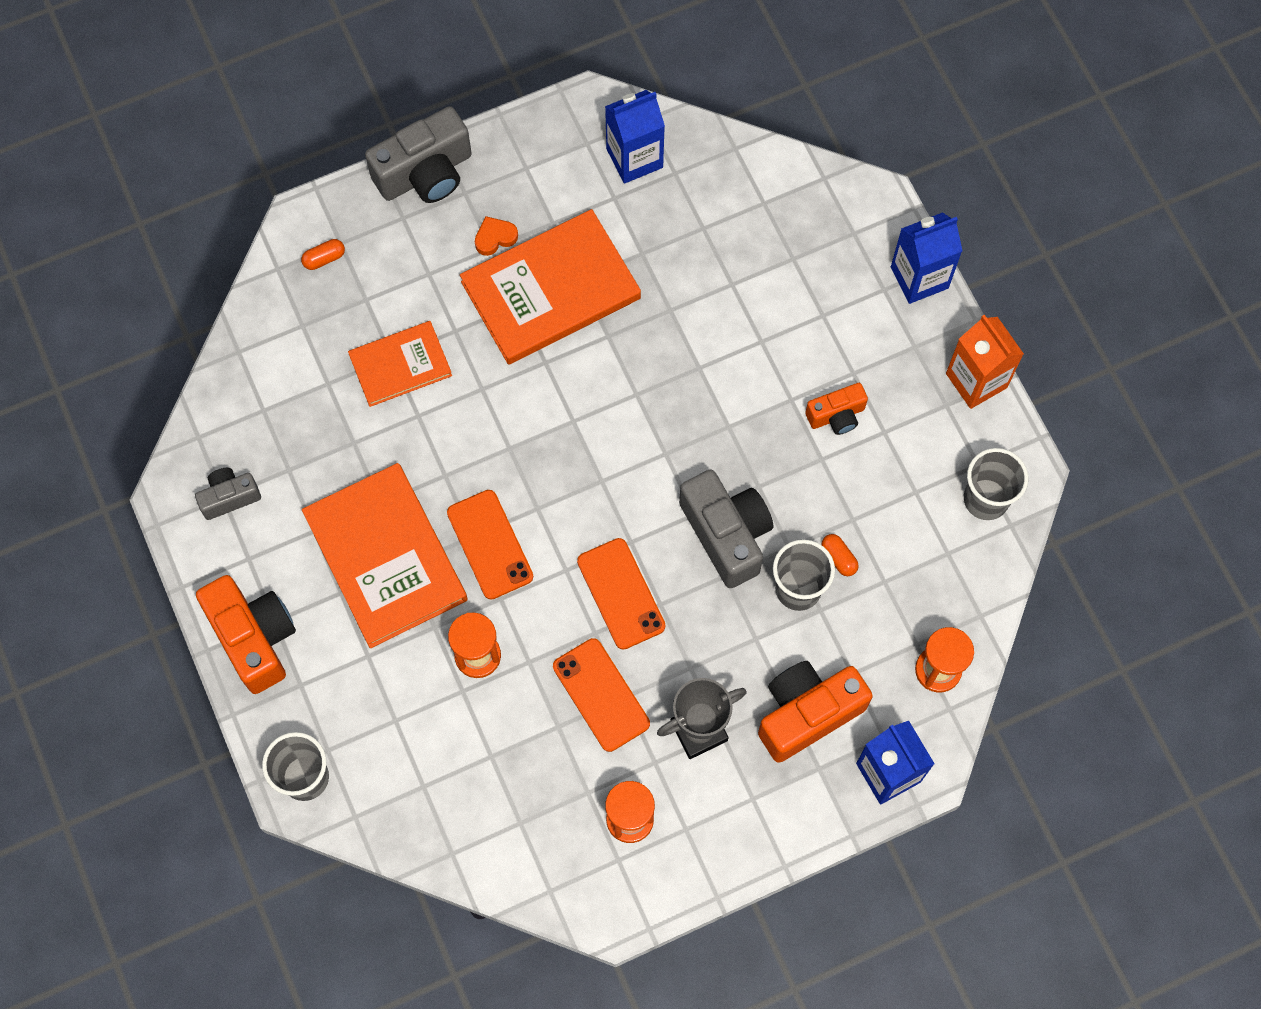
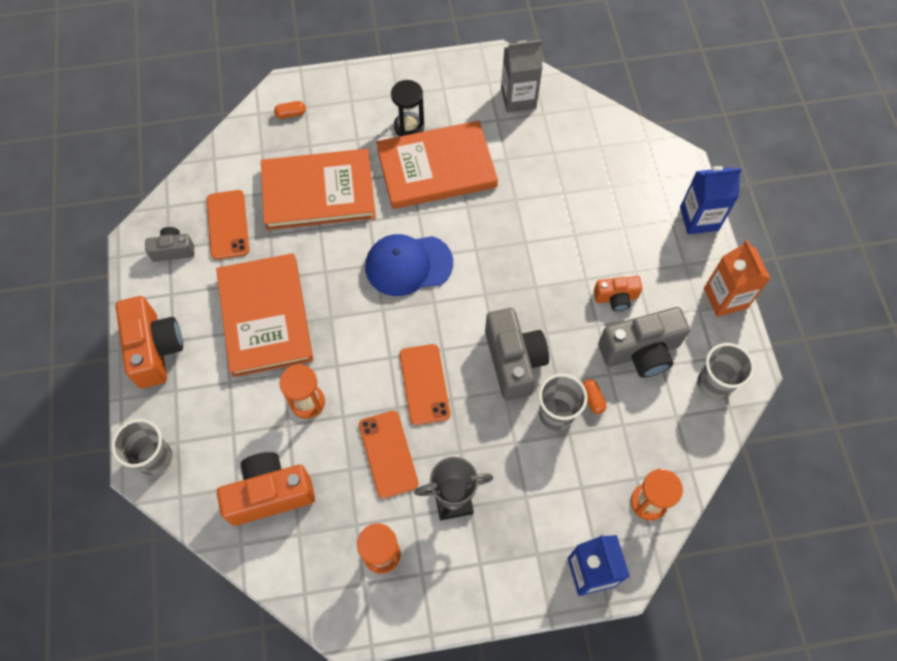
camera: 15 degrees right, 5 degrees down
orange book [348,321,452,407] -> orange book [261,149,376,230], size x1.73
grey camera [365,106,472,203] -> grey camera moved to [598,307,690,377]
orange phone [447,490,533,600] -> orange phone moved to [207,190,249,260]
orange heart [475,216,518,256] -> black hourglass [391,80,424,136]
blue carton [605,90,665,184] -> grey carton [501,40,543,112]
orange camera [758,661,873,763] -> orange camera moved to [217,452,315,526]
none -> blue cap [365,234,453,296]

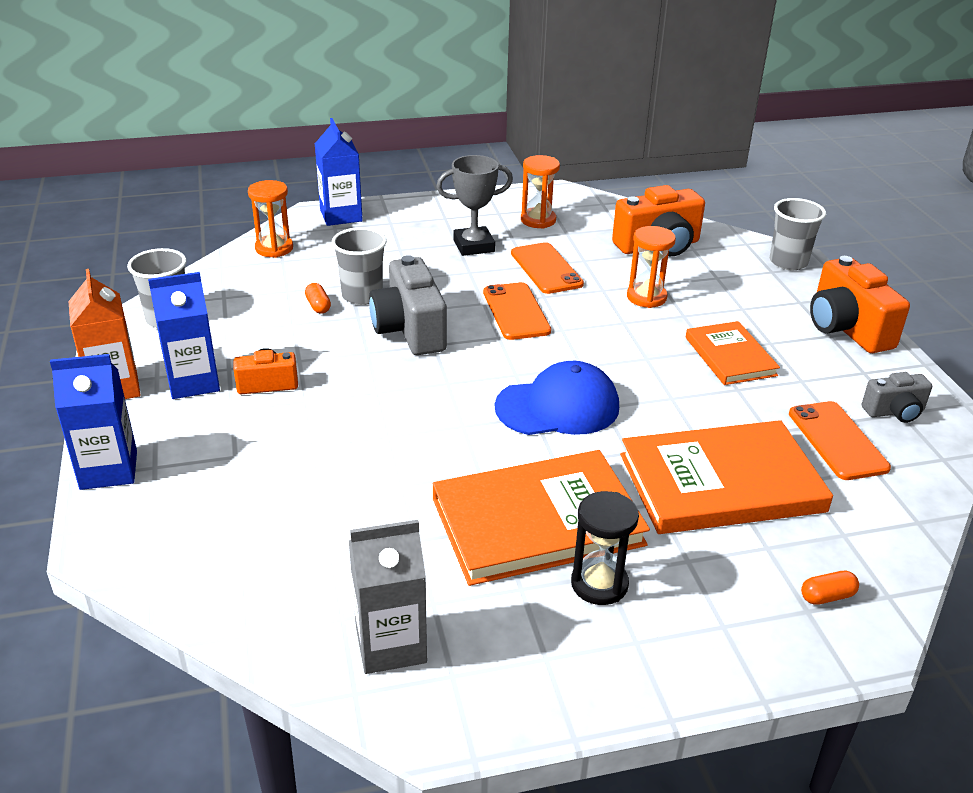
camera: 175 degrees right, 30 degrees down
orange book [216,253,313,377] -> orange book [686,321,780,385], size x0.58
grey camera [598,307,690,377] -> none
none -> blue carton [148,272,220,399]

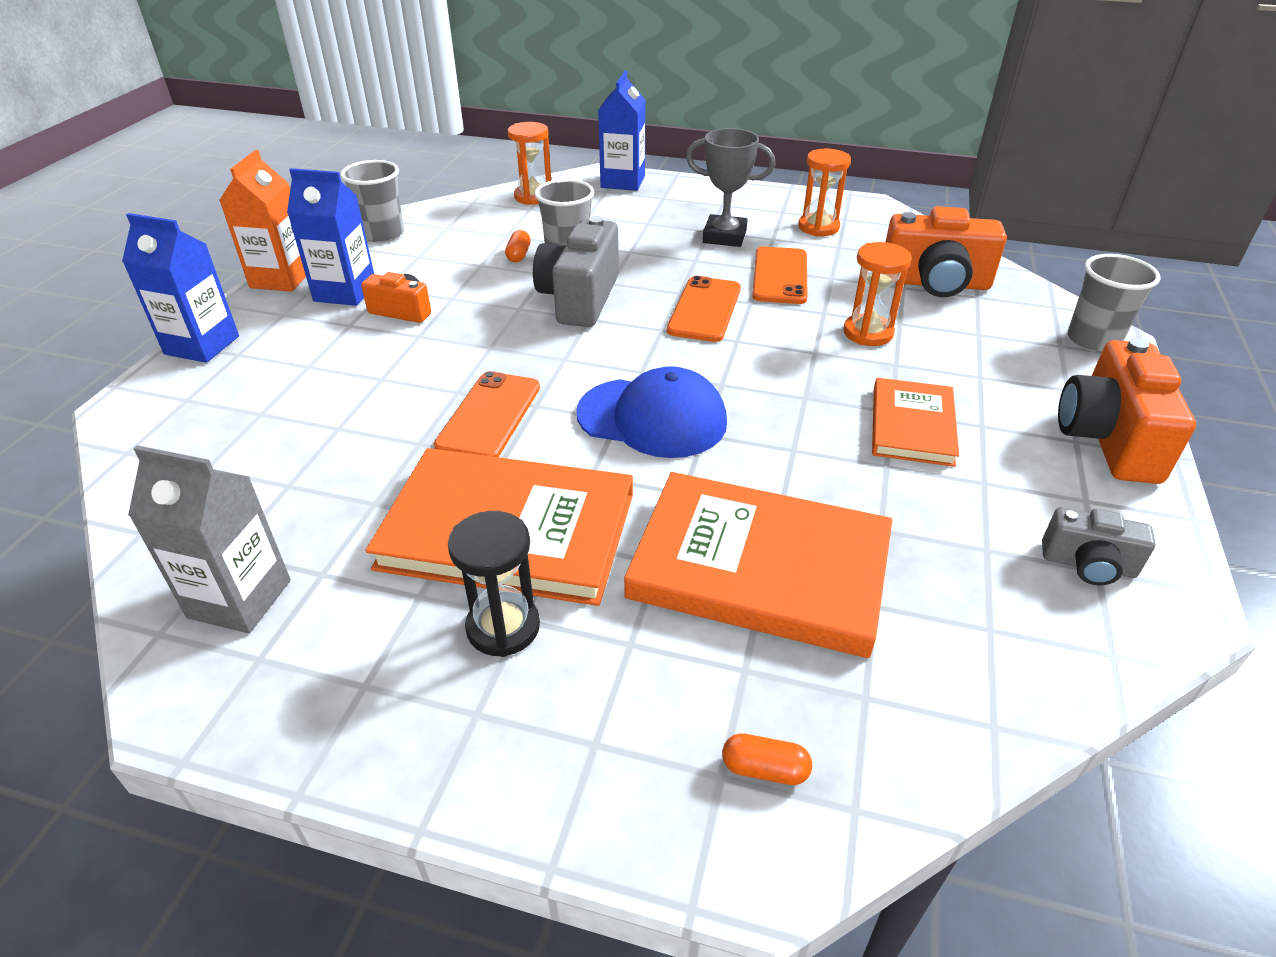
camera: 30 degrees right, 5 degrees up
orange phone [789,401,891,480] -> orange phone moved to [434,371,540,457]

